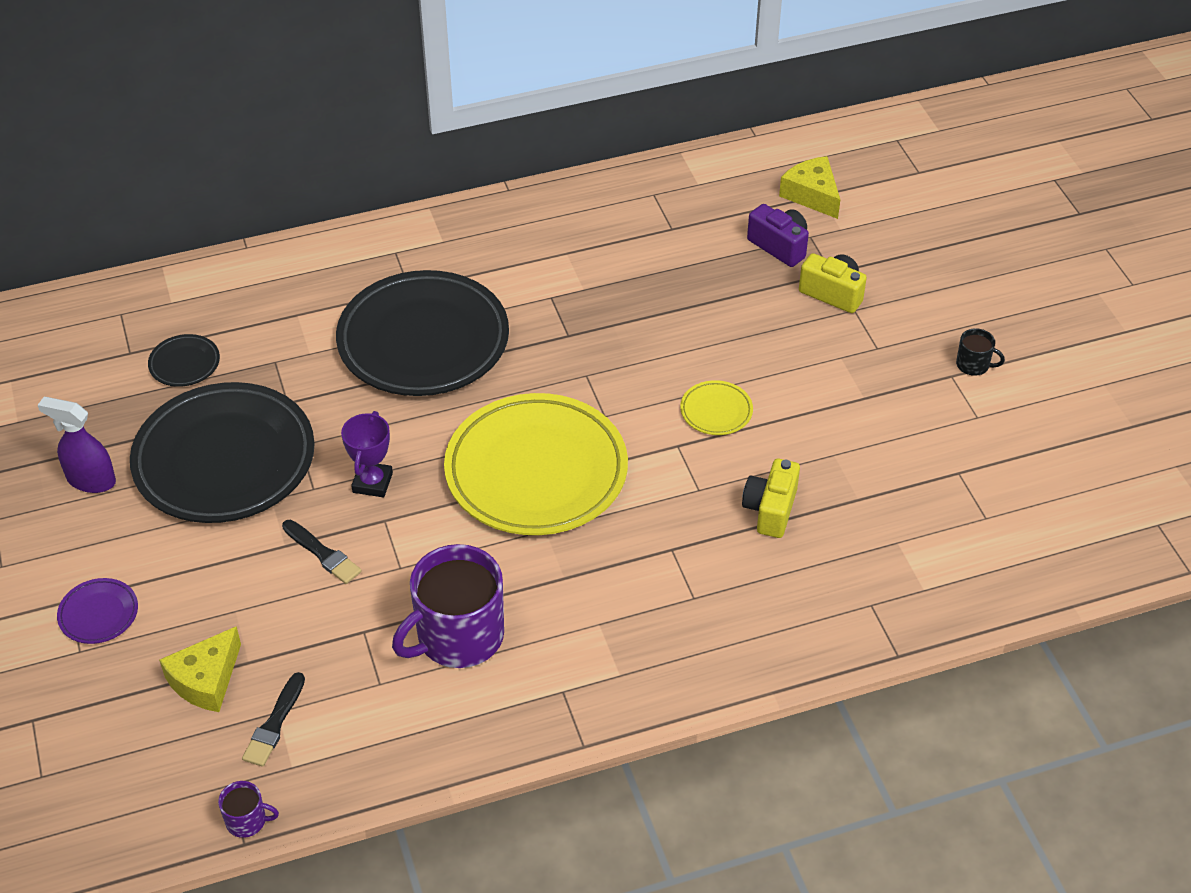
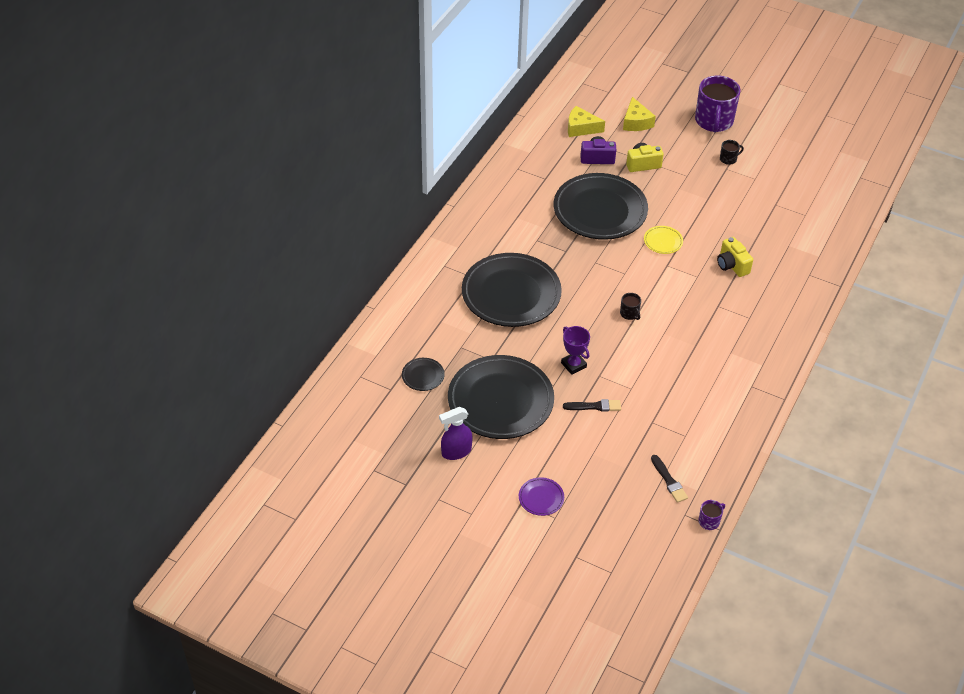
camera: 45 degrees left, 0 degrees up
yellow cheese [159,626,241,712] -> yellow cheese moved to [623,97,656,131]
purple mug [392,544,504,668] -> purple mug moved to [695,76,741,133]
yellow plate [444,393,628,535] -> black mug [620,293,641,320]
none -> black plate [554,173,648,240]

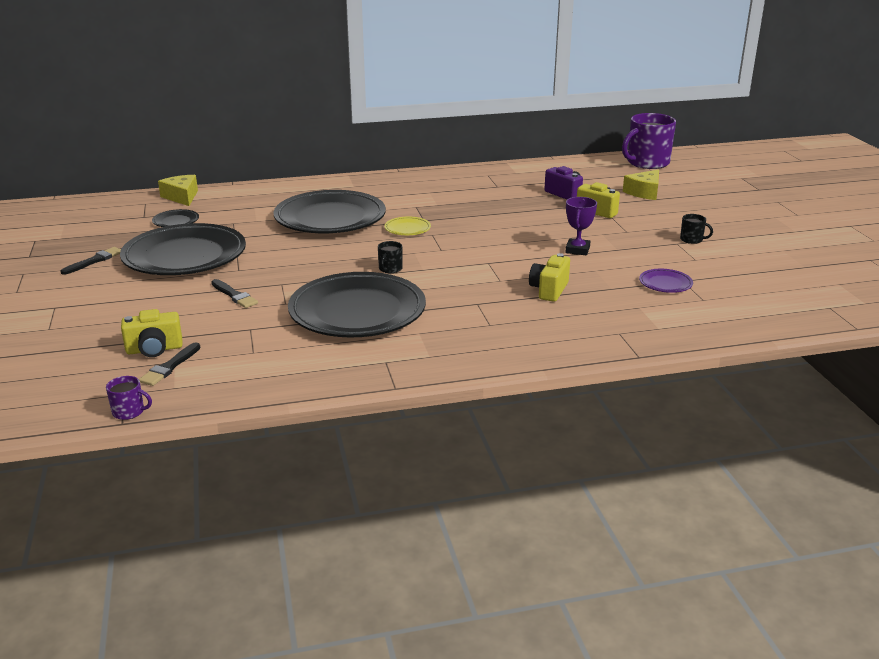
camera: 50 degrees right, 20 degrees down
purple spray bottle [439,407,473,460] -> black brush [61,247,121,275]
purple plate [519,477,564,516] -> purple plate moved to [639,269,693,293]
black plate [554,173,648,240] -> black plate moved to [288,272,426,338]
purple trophy [561,326,590,375] -> purple trophy moved to [565,197,597,255]
yellow cheese [568,106,605,137] -> yellow cheese moved to [158,175,198,206]
yellow plate [644,226,683,254] -> yellow plate moved to [384,217,431,235]
purple mug [695,76,741,133] -> purple mug moved to [622,113,676,169]
none -> yellow camera [121,309,183,357]

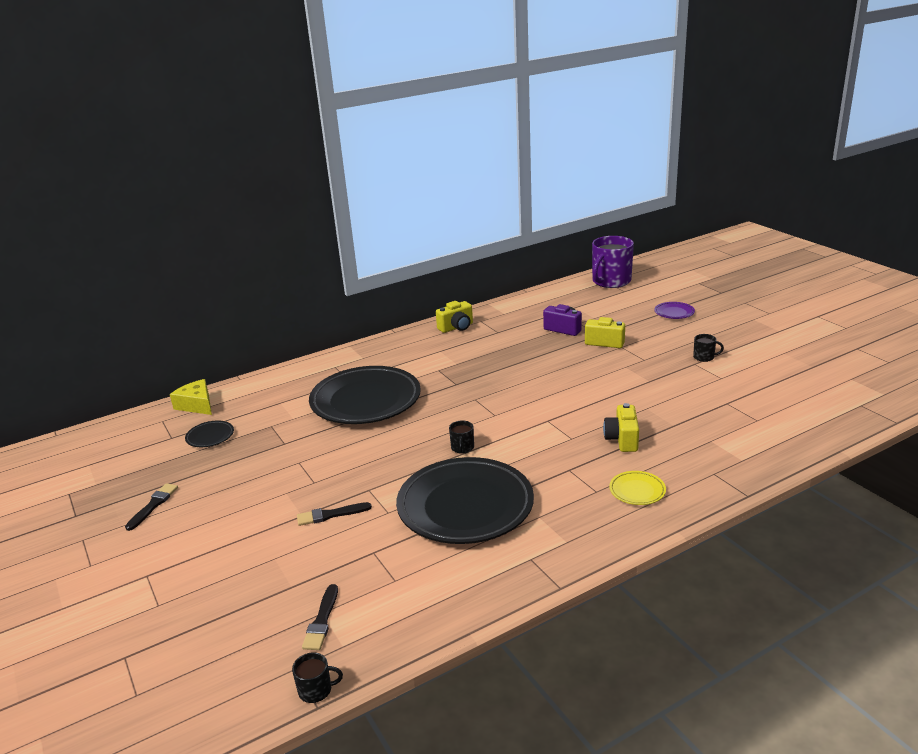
camera: 15 degrees left, 0 degrees up
purple mug [106,376,152,420] -> black mug [292,652,343,703]
black plate [120,223,246,275] -> none
yellow camera [121,309,183,357] -> yellow camera moved to [436,301,473,333]
black brush [211,279,258,308] -> black brush turned 135 degrees clockwise [297,502,372,526]
yellow plate [384,217,431,235] -> yellow plate moved to [609,471,666,505]
purple trophy [565,197,597,255] -> none
yellow cheese [623,169,659,200] -> none
purple plate [639,269,693,293] -> purple plate moved to [654,302,695,319]

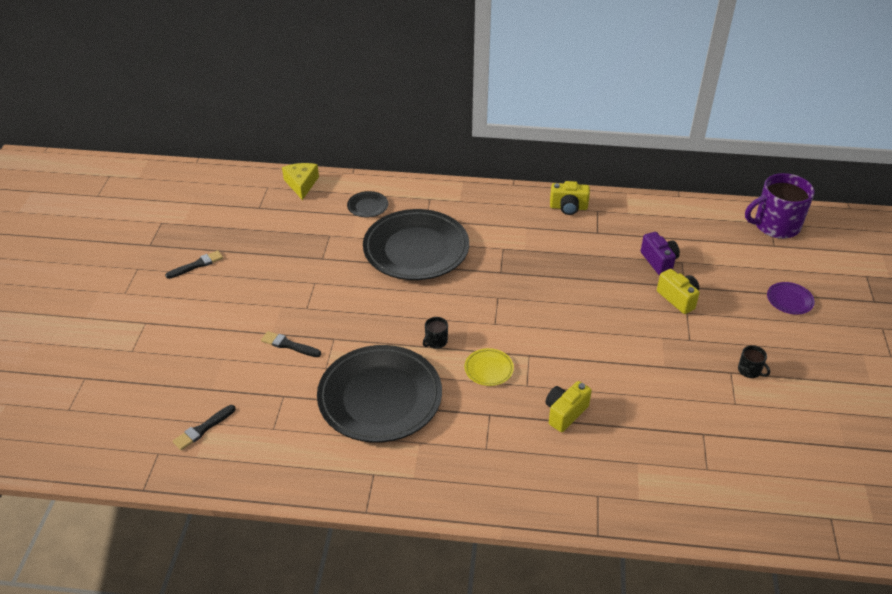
camera: 35 degrees right, 15 degrees up
black plate [185,420,234,447] -> black plate moved to [347,191,388,217]
black mug [292,652,343,703] -> none
yellow plate [609,471,666,505] -> yellow plate moved to [464,348,514,386]

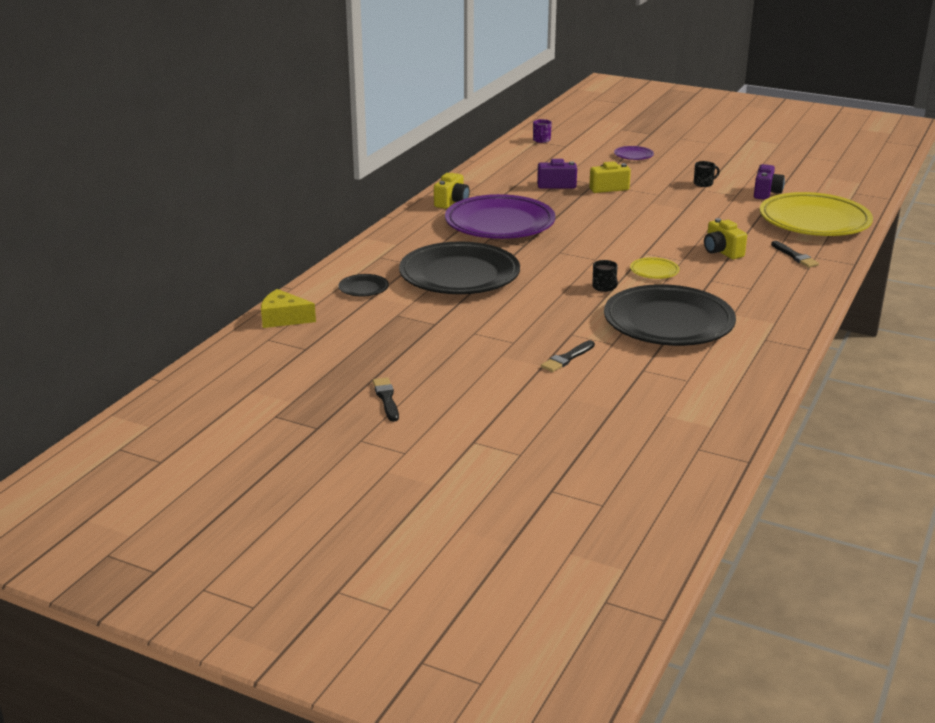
camera: 70 degrees left, 15 degrees down
black brush [173,405,235,450] -> black brush moved to [771,241,819,268]
purple mug [745,173,815,239] -> purple mug [533,119,552,143], size x0.43
none -> purple plate [445,194,555,239]
none -> purple camera [754,164,785,200]
none -> yellow plate [759,192,873,236]

